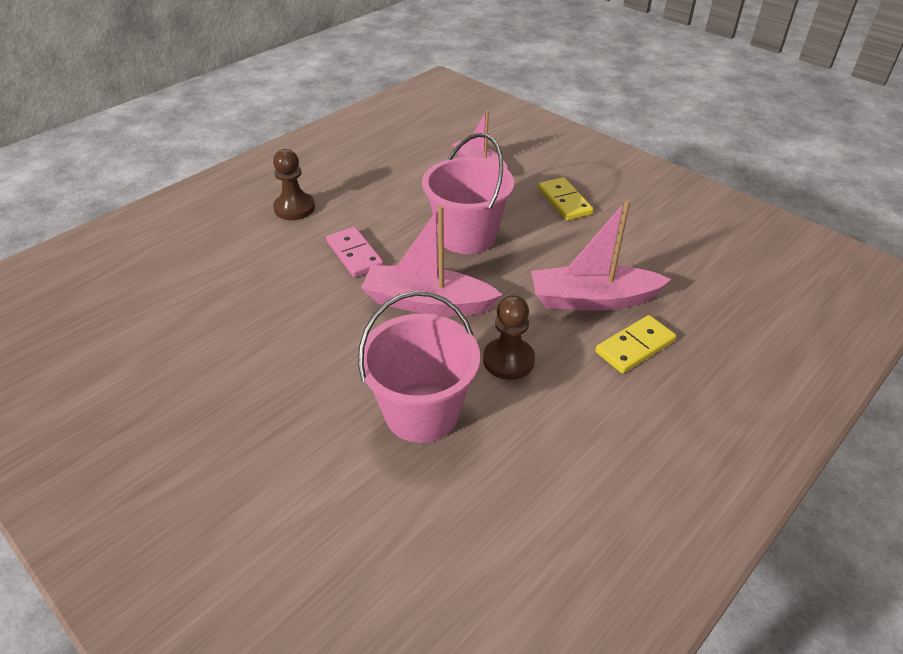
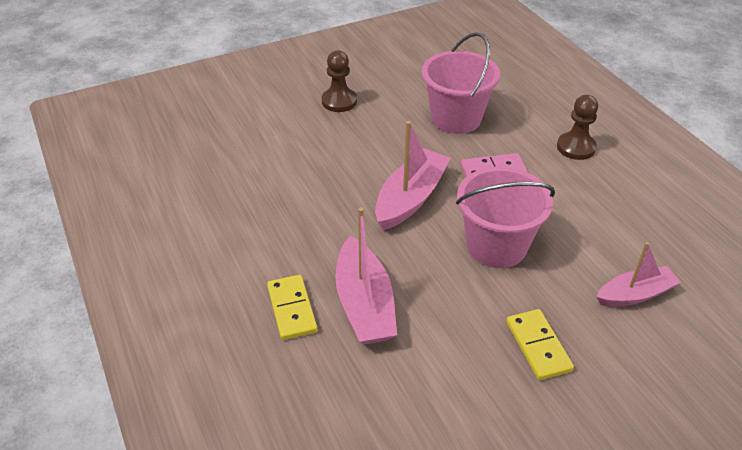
camera: 110 degrees right, 0 degrees up
pink bucket [358,291,480,443] -> pink bucket moved to [422,32,500,134]
brown pawn [483,295,535,380] -> brown pawn moved to [322,50,357,112]
pink boat [531,200,671,311] -> pink boat turned 150 degrees clockwise [335,207,397,345]
yellow domino [538,177,594,220] -> yellow domino turned 75 degrees clockwise [506,309,574,380]

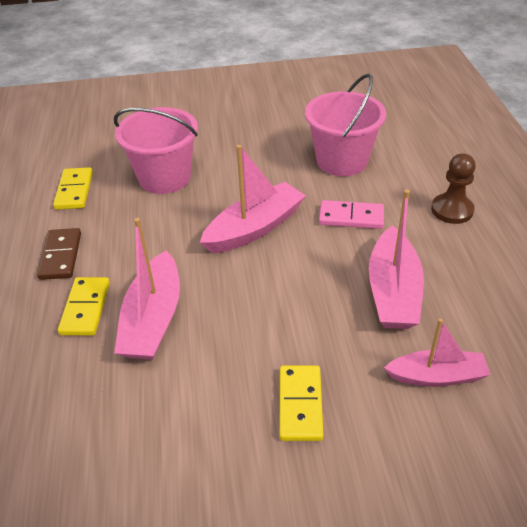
camera: 20 degrees right, 0 degrees up
brown pawn [322,50,357,112] -> none
pink bucket [456,167,555,268] -> pink bucket moved to [114,107,198,194]
none -> brown domino [37,228,81,280]
none -> yellow domino [53,167,93,210]
none -> pink boat [369,189,424,329]

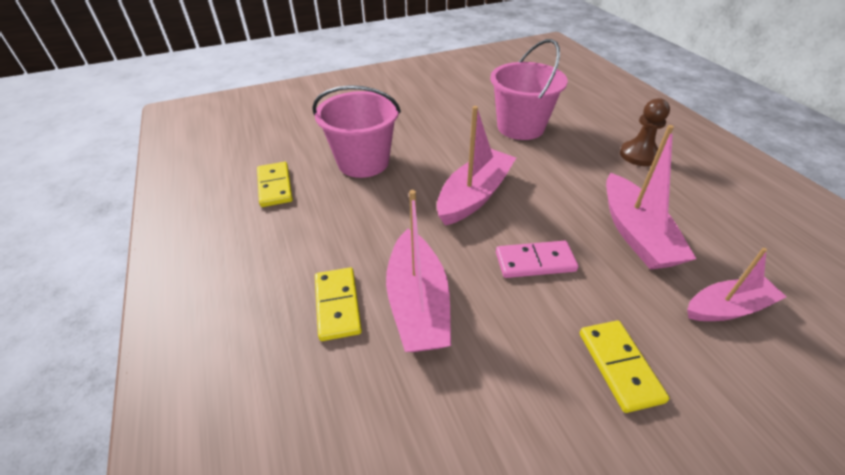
camera: 15 degrees left, 0 degrees up
brown domino [37,228,81,280] -> none
pink domino [319,200,384,229] -> pink domino moved to [496,240,578,278]

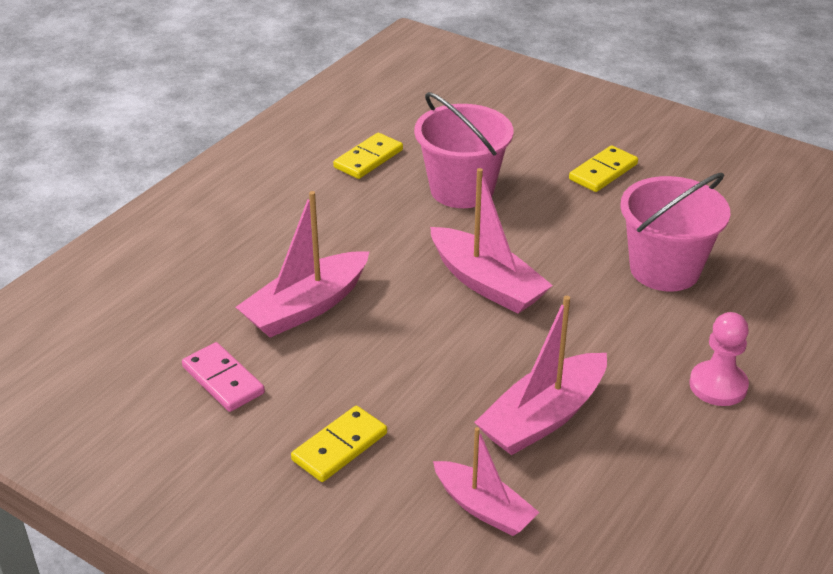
camera: 55 degrees right, 5 degrees down
yellow domino [315,267,362,341] -> yellow domino moved to [569,145,638,192]
pink boat [437,106,516,226] -> pink boat turned 45 degrees clockwise [430,168,553,314]
pink domino [496,240,578,278] -> pink domino moved to [182,342,265,412]
brown pawn [620,98,670,166] -> pink pawn [689,312,749,406]

